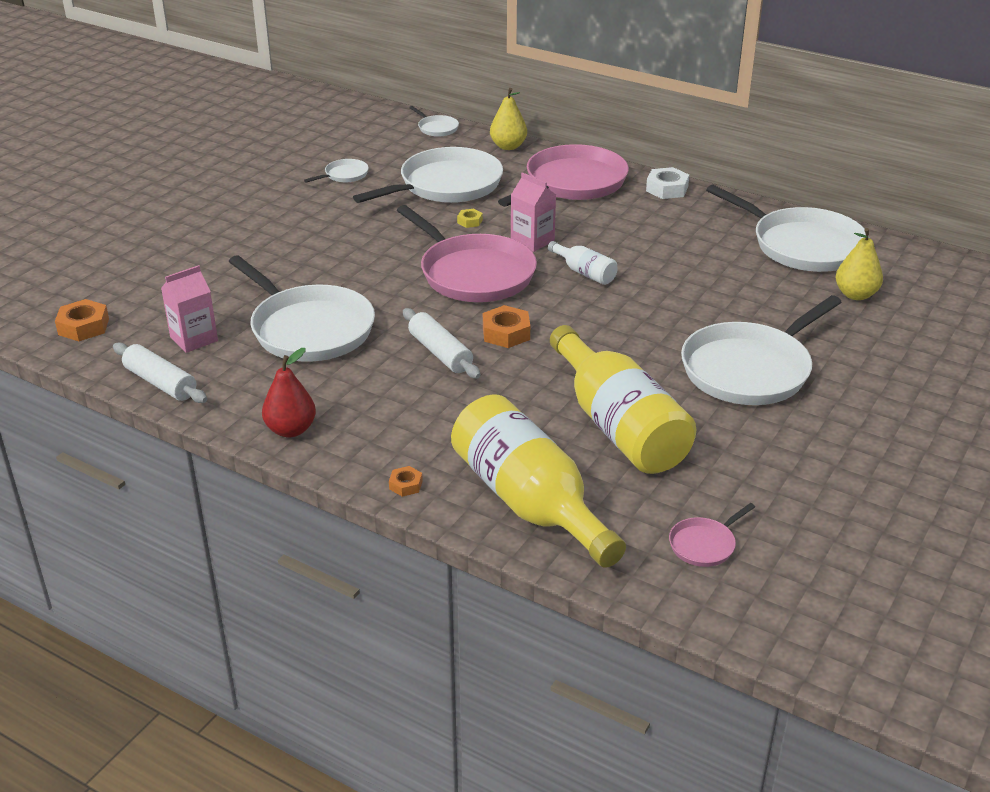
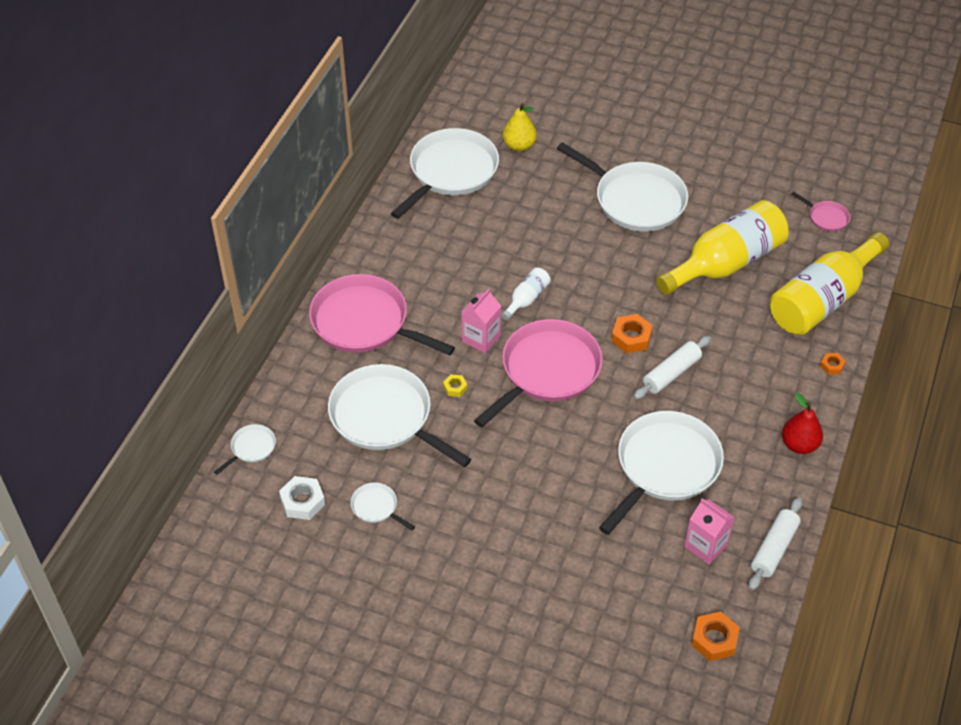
camera: 100 degrees left, 15 degrees up
yellow pear [490,88,527,150] -> none
white nut [646,167,689,199] -> white nut moved to [279,476,325,520]

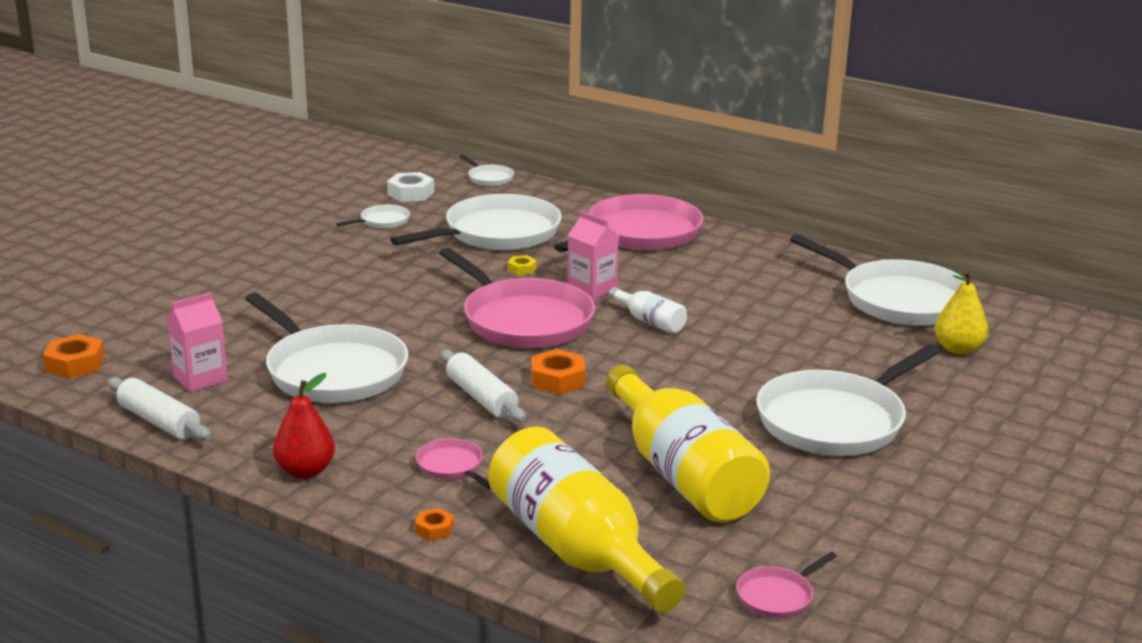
camera: 100 degrees right, 25 degrees down
none -> pink pan [416,438,491,489]

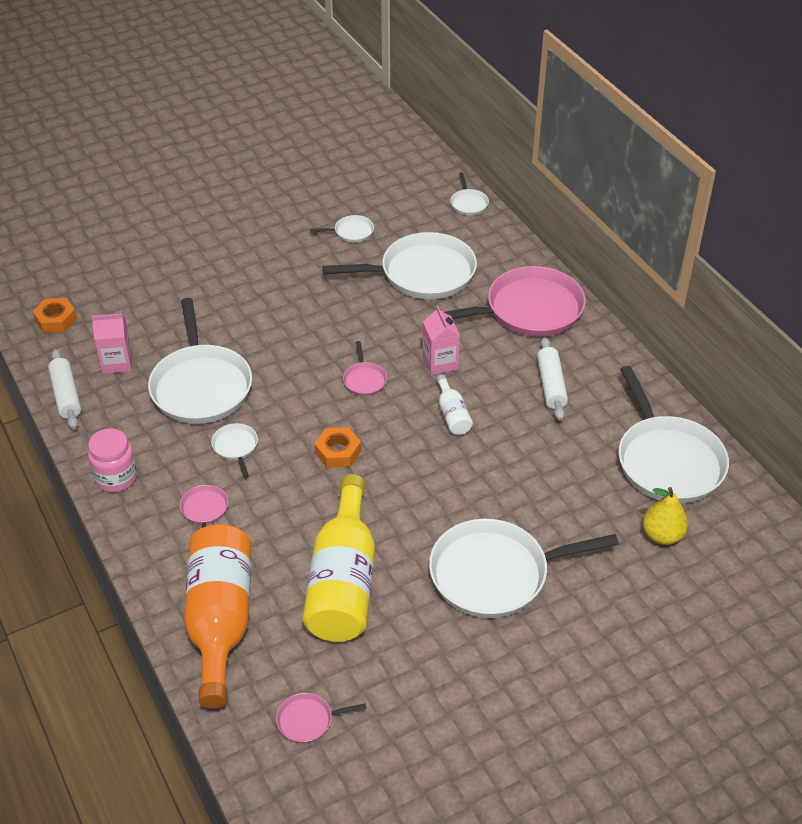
camera: 30 degrees right, 20 degrees up
red pear [273,373,335,479] -> pink jar [88,428,137,492]
white nut [387,172,434,202] -> none
orange nut [415,508,454,541] -> none
pink pan [439,247,595,348] -> pink pan [343,341,387,396], size x0.43
white rolling pin [440,350,526,422] -> white rolling pin moved to [537,337,568,421]
yellow bottle [488,426,685,613] -> orange bottle [184,524,251,708]
yellow nut [508,255,537,275] -> none
none -> white pan [211,423,258,478]

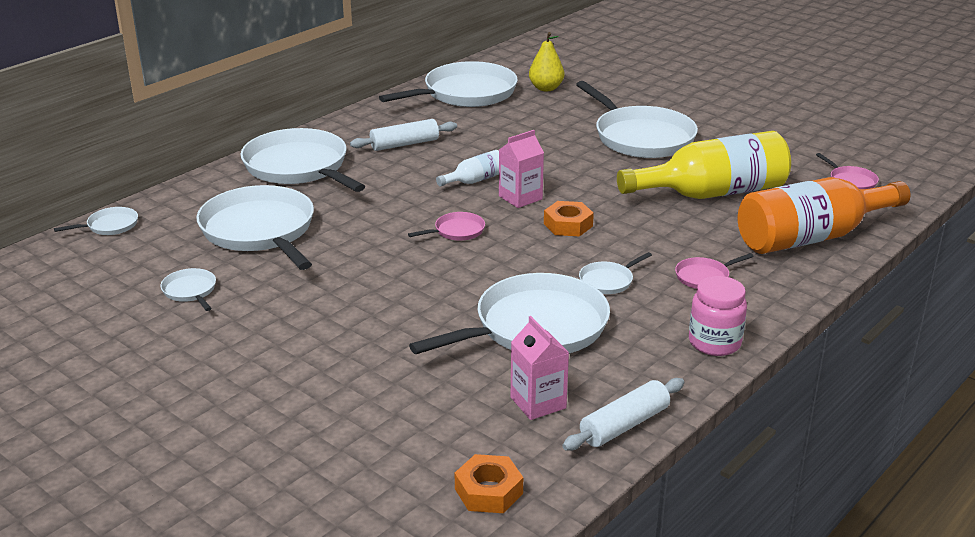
camera: 110 degrees left, 15 degrees down
pink carton [422,306,460,375] -> pink carton moved to [499,130,544,208]
pink pan [444,266,586,337] -> white pan [240,128,365,192]

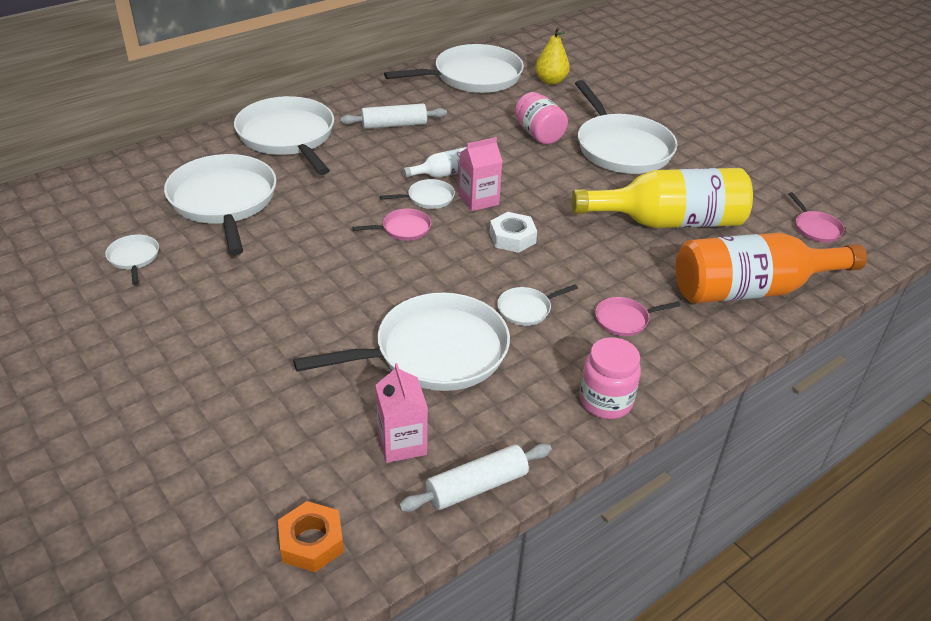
camera: 10 degrees right, 10 degrees up
white pan [54,207,138,235] -> white pan moved to [380,179,455,209]
orange nut [544,201,594,236] -> white nut [490,212,537,253]
none -> pink jar [515,92,568,144]

